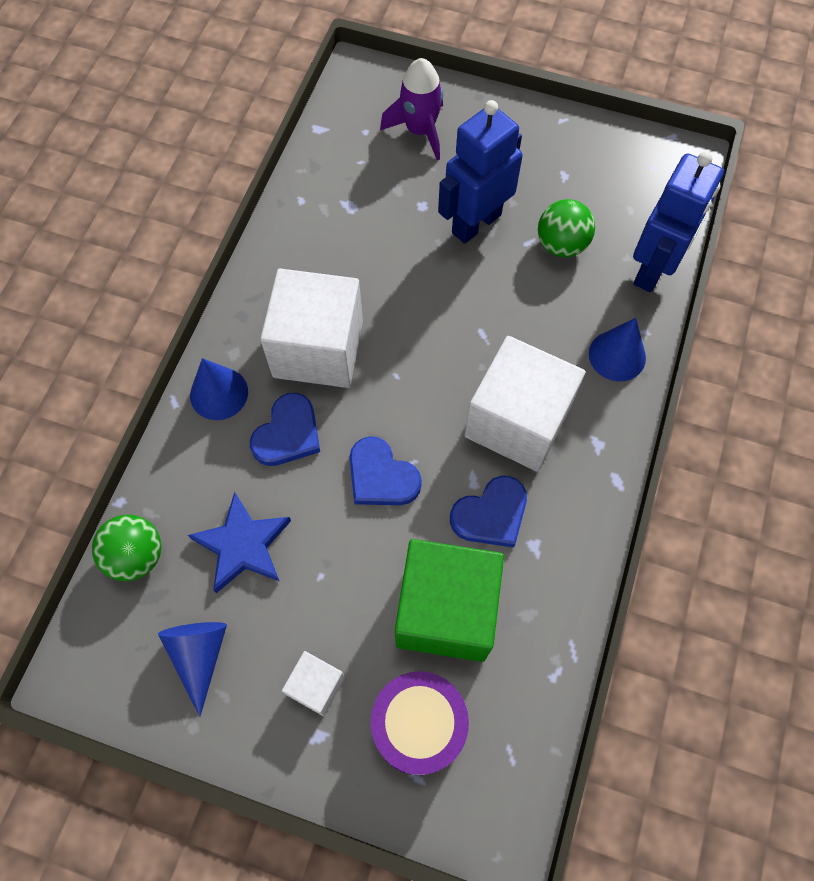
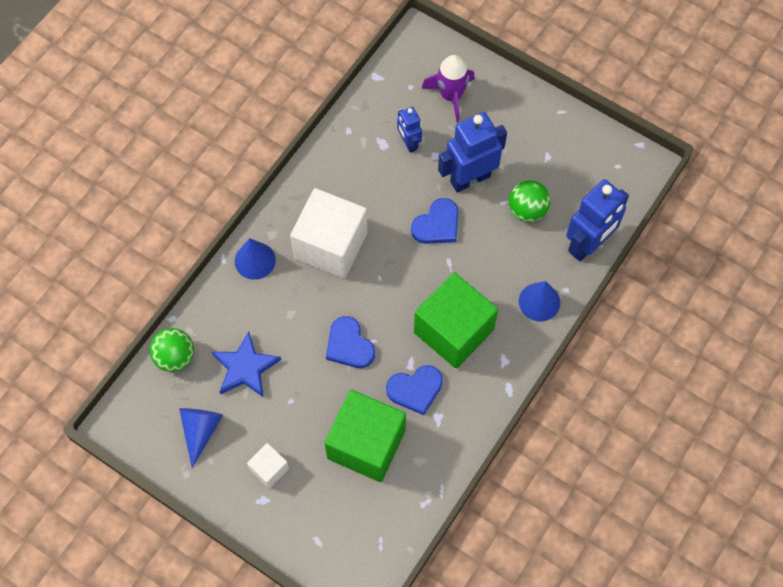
camera: 15 degrees right, 0 degrees up
blue heart [250,393,320,466] -> blue heart moved to [411,198,458,244]
purple drum [371,671,469,775] -> none
white cube [465,336,585,471] -> green cube [414,272,498,369]
none -> blue robot [397,107,422,153]

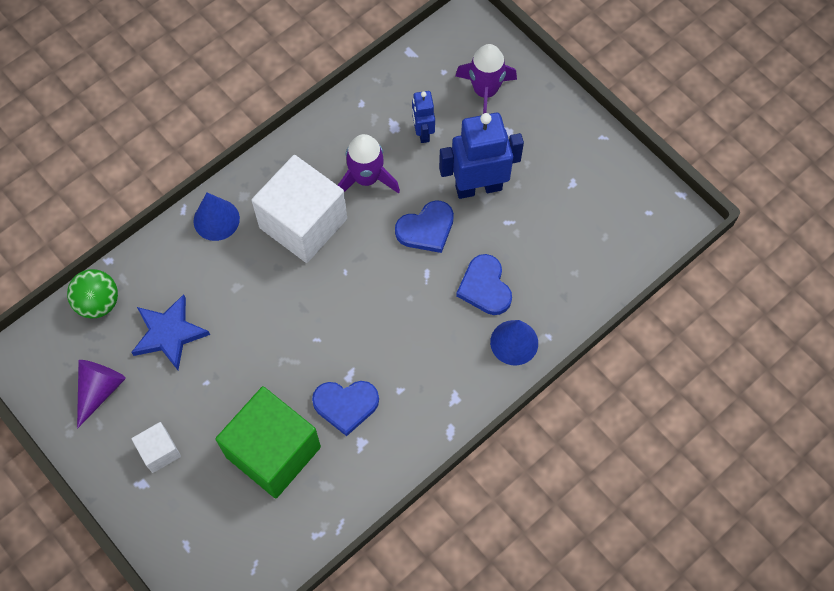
camera: 15 degrees right, 0 degrees up
blue cone [179,408,223,468] -> purple cone [77,360,126,429]
blue heart [326,316,375,368] -> blue heart moved to [456,254,512,315]
green cube [414,272,498,369] -> none
green ball [509,180,550,222] -> none
blue robot [566,179,629,261] -> none
none -> purple rocket [338,134,400,193]

